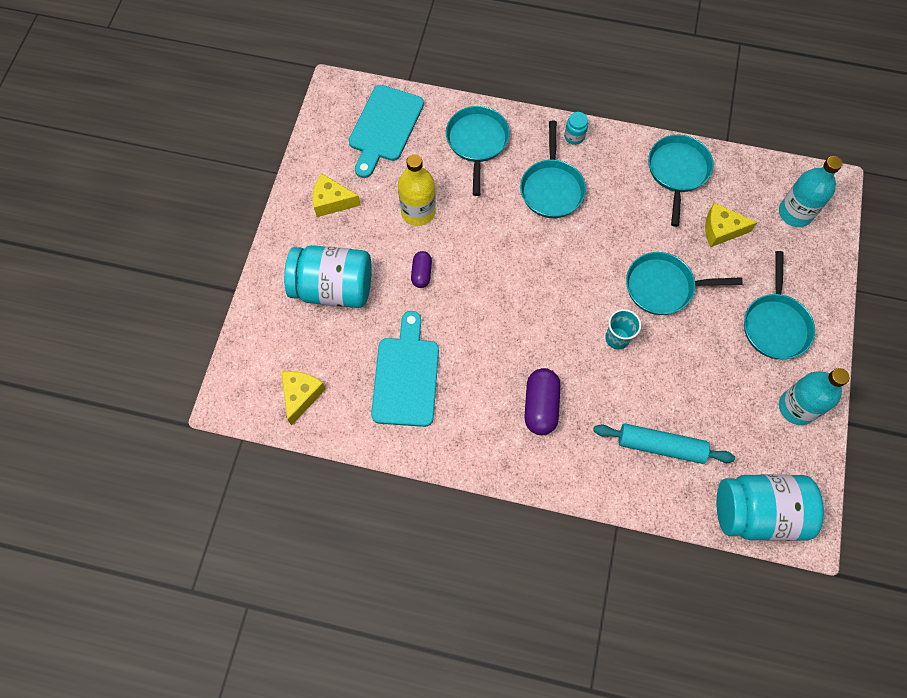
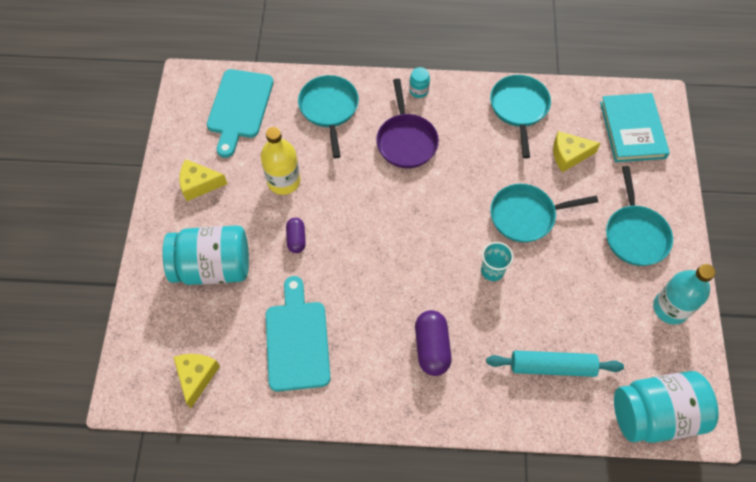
camera: 10 degrees left, 5 degrees down
turquoise pan [520,121,586,218] -> purple pan [376,79,439,168]
turquoise bottle [779,156,843,227] -> turquoise book [600,93,670,162]

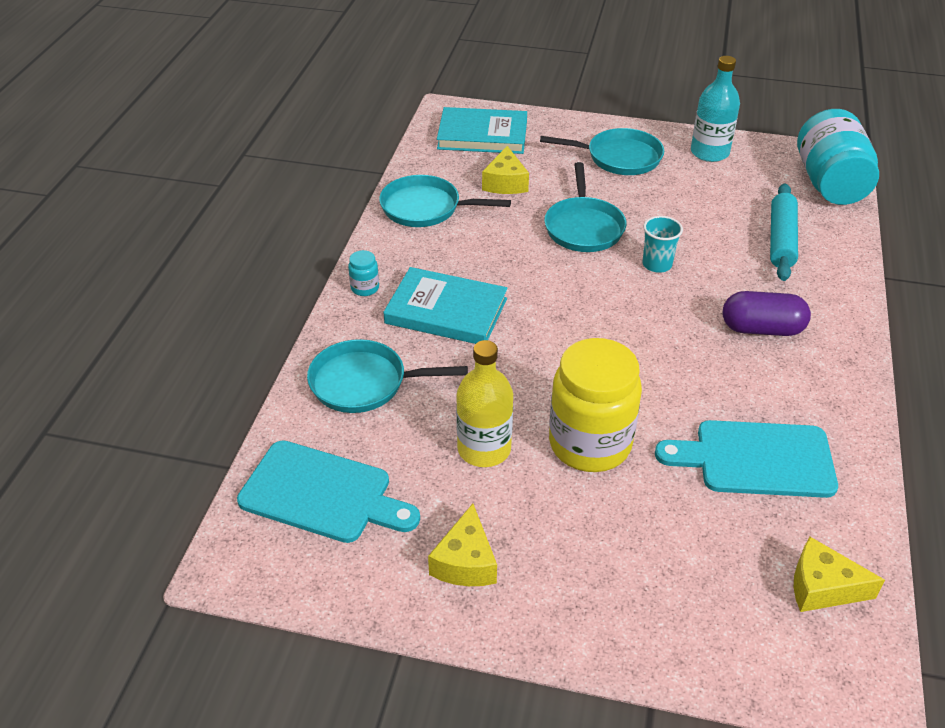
camera: 80 degrees left, 20 degrees down
turquoise jar [162,225,249,285] -> none
purple capsule [286,218,306,253] -> yellow jar [549,338,642,472]
purple pan [376,79,439,168] -> turquoise book [383,267,508,344]

